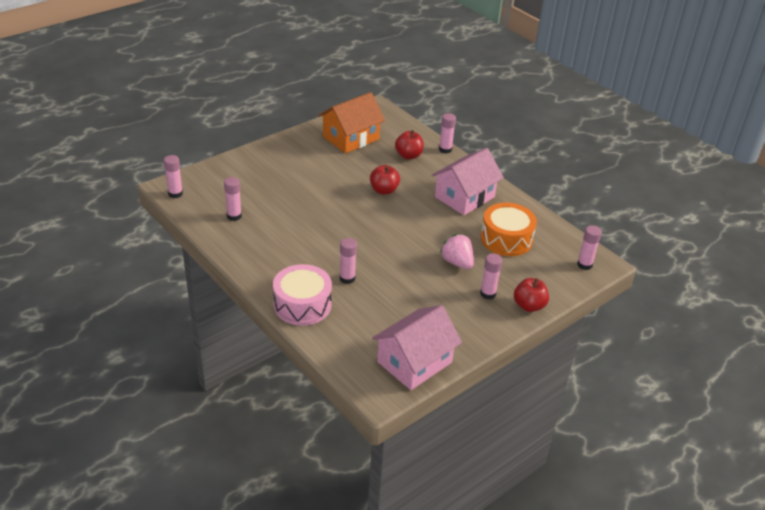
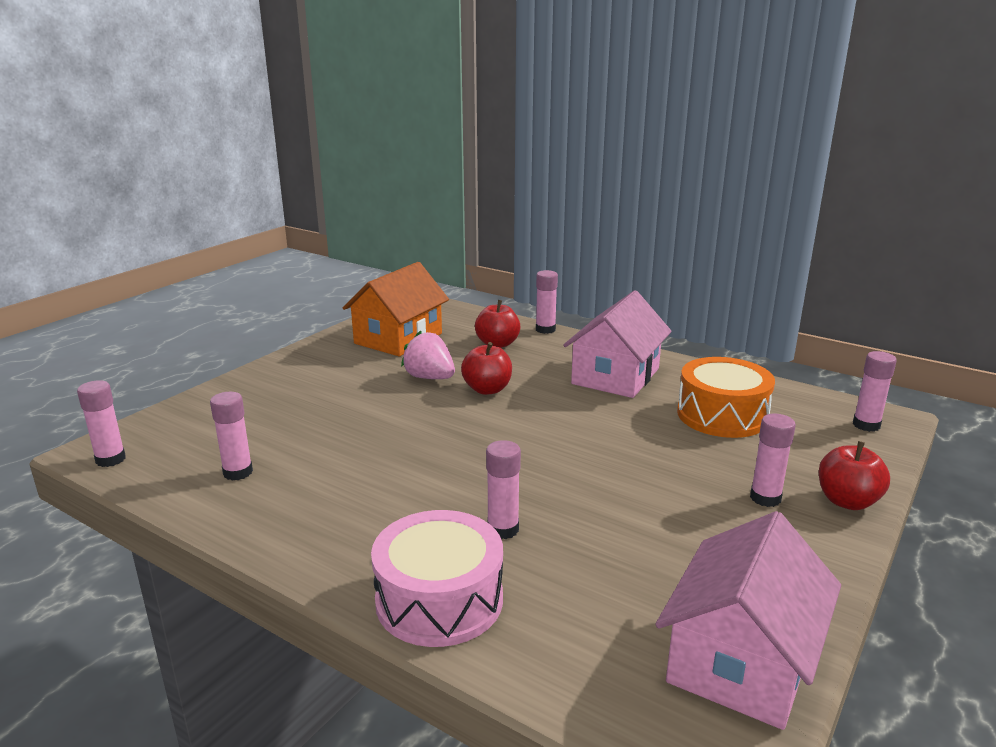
camera: 15 degrees left, 15 degrees down
pink strawberry [440,234,474,269] -> pink strawberry moved to [401,331,455,379]

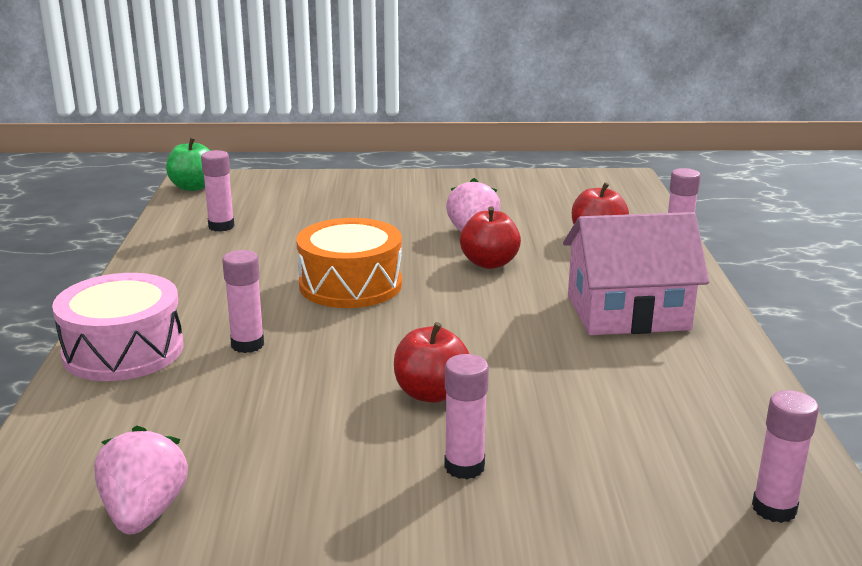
camera: 55 degrees right, 0 degrees up
pink glue stick [77,380,126,467] -> green apple [166,137,210,191]
orange house [343,262,449,356] -> none
pink house [655,511,841,730] -> pink strawberry [94,426,188,534]
orange drum [677,357,775,438] -> orange drum moved to [296,218,402,308]
red apple [819,441,890,510] -> red apple moved to [394,322,469,403]

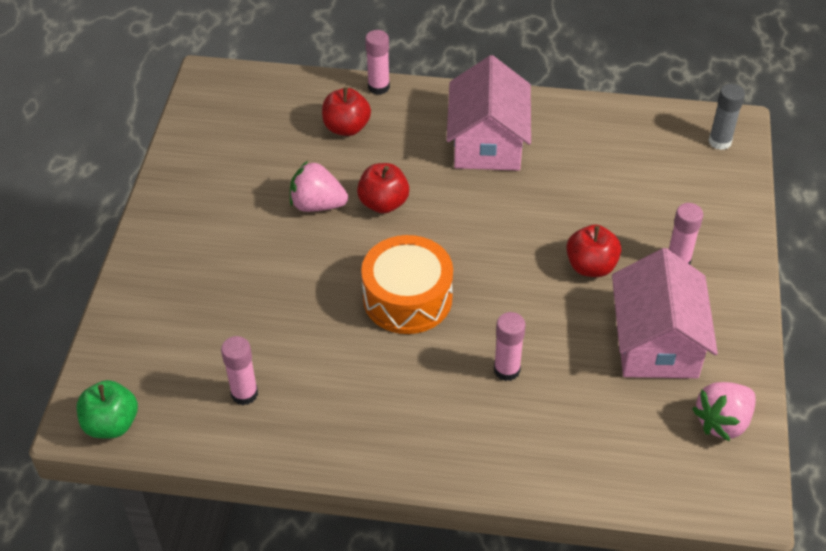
camera: 80 degrees left, 25 degrees up
pink drum [52,273,183,381] -> none
pink strawberry [94,426,188,534] -> pink strawberry turned 45 degrees counterclockwise [692,382,756,441]
pink glue stick [752,390,819,523] -> grey glue stick [708,84,745,150]
none -> pink house [612,248,718,378]

